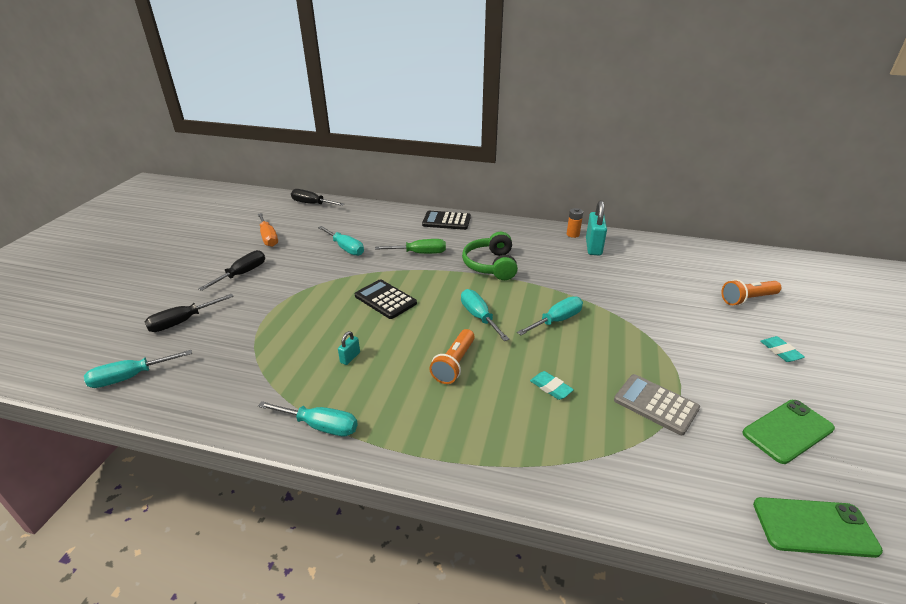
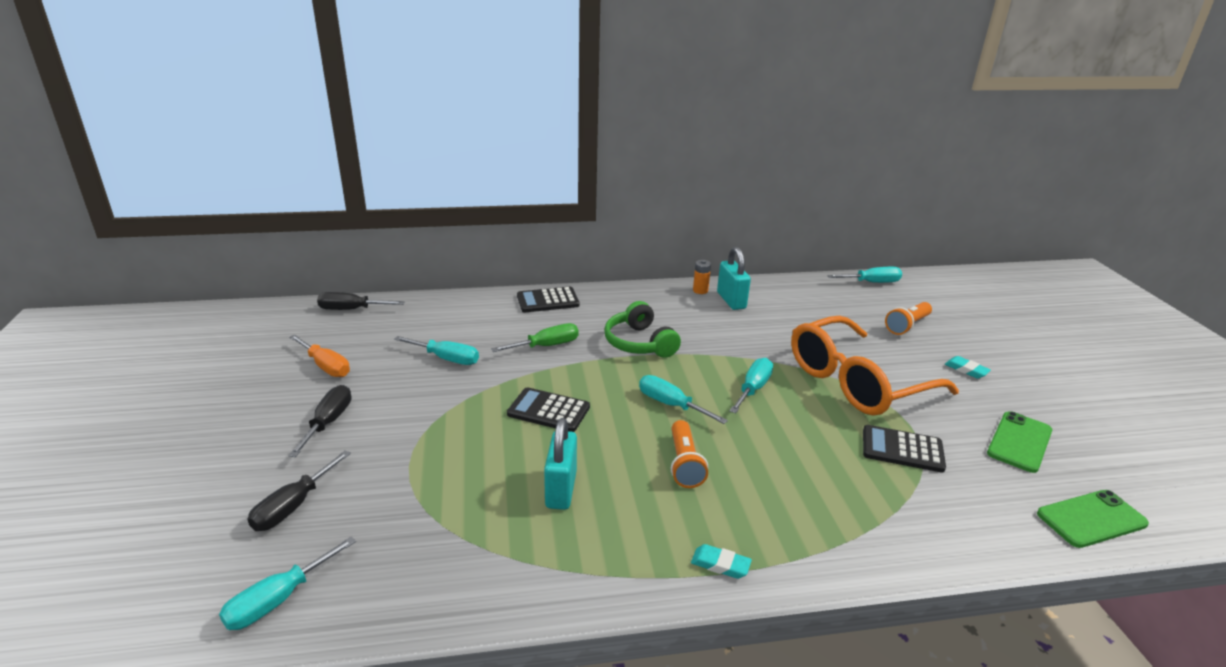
camera: 25 degrees left, 5 degrees down
turquoise screwdriver [258,401,358,436] -> turquoise screwdriver moved to [827,267,902,283]
turquoise padlock [338,331,360,365] -> turquoise padlock [544,418,577,510], size x2.03
turquoise eraser [530,371,574,400] -> turquoise eraser moved to [691,544,752,579]
grey calculator [614,374,700,435] -> black calculator [863,425,946,472]
none -> orange glasses [791,316,959,415]

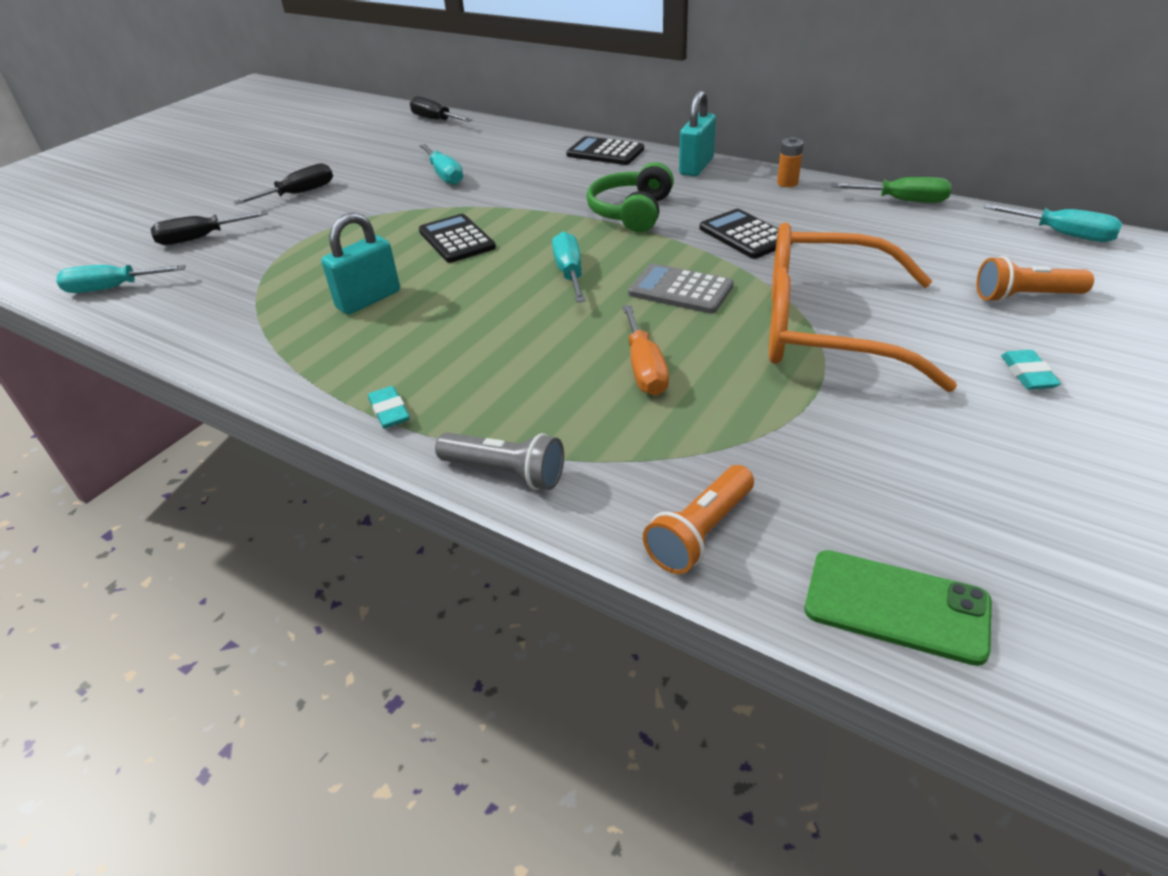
camera: 45 degrees right, 10 degrees up
orange screwdriver [289,335,350,377] -> orange screwdriver moved to [622,305,669,396]
green screwdriver [491,323,579,352] -> green screwdriver moved to [831,177,951,203]
orange flashlight [671,420,708,488] -> orange flashlight moved to [643,465,754,574]
turquoise padlock [717,247,751,310] -> turquoise padlock moved to [679,90,716,176]
turquoise screwdriver [729,358,773,413] -> grey calculator [628,263,734,314]
black calculator [863,425,946,472] -> black calculator moved to [700,209,792,259]
green phone [987,411,1052,473] -> none
none -> grey flashlight [435,432,564,490]

